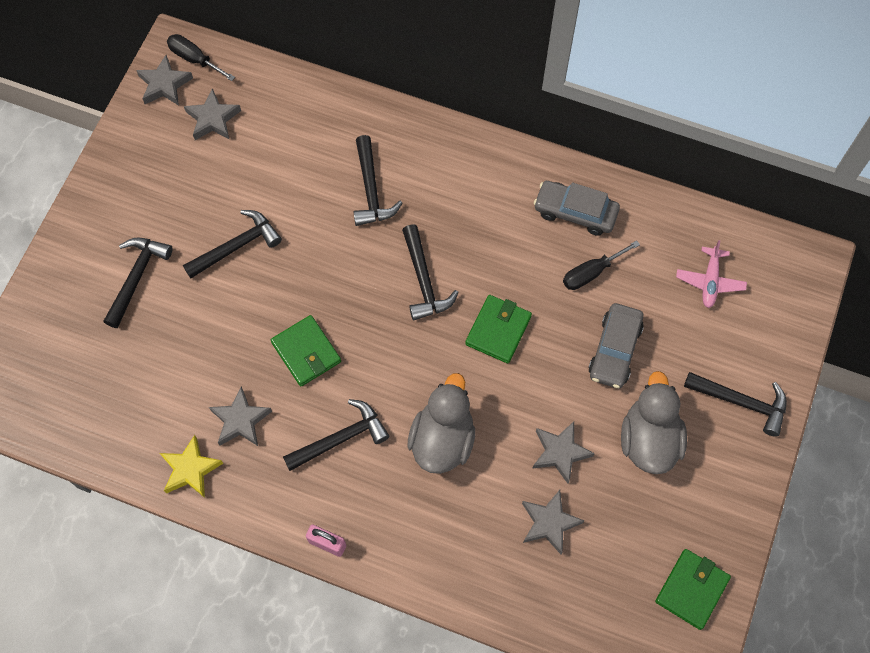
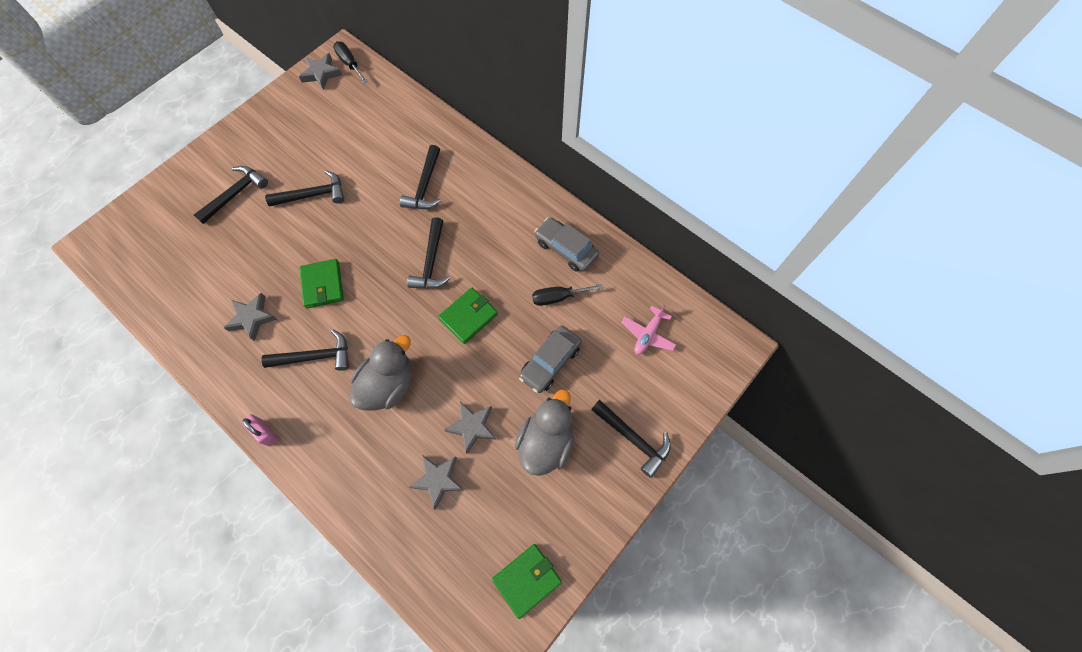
camera: 20 degrees right, 0 degrees up
yellow star [160,435,223,498] -> none
grey star [184,88,241,140] -> none

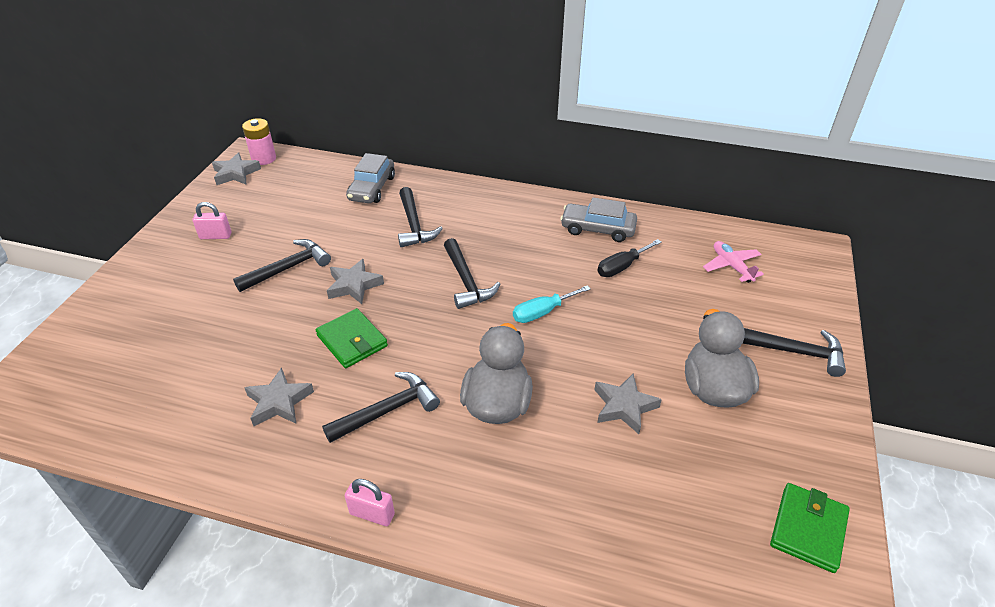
camera: 25 degrees left, 25 degrees down
black hammer [194,166,268,224] -> none
black screwdriver [333,41,368,83] -> pink battery [242,118,276,165]
grey star [409,456,464,510] -> grey star moved to [327,259,384,304]
green wallet [438,287,498,344] -> turquoise screwdriver [513,285,591,323]
grey car [519,325,582,393] -> grey car moved to [346,153,395,203]
pink plane [622,304,676,355] -> pink plane turned 150 degrees clockwise [703,241,764,283]
none -> pink padlock [193,202,231,239]

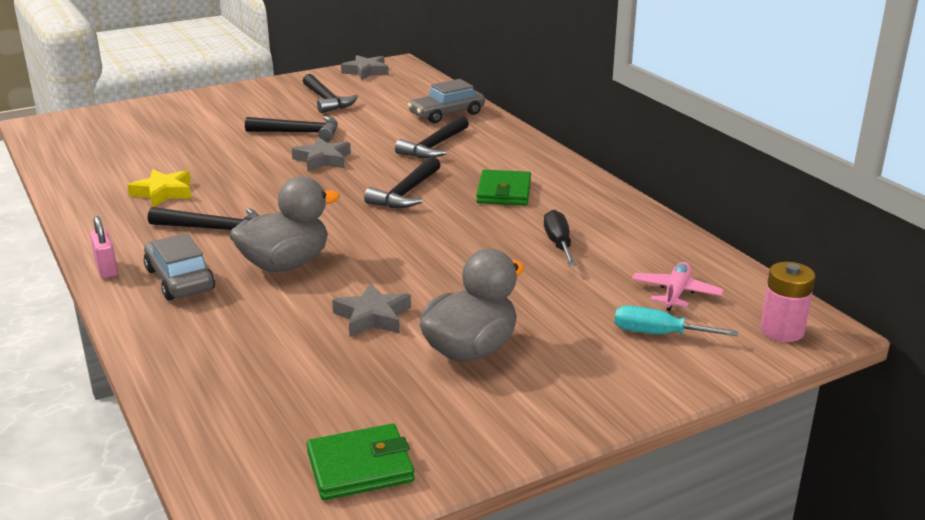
camera: 45 degrees right, 15 degrees down
pink padlock [193,202,231,239] -> none
pink battery [242,118,276,165] -> pink battery moved to [760,262,815,342]
grey star [244,367,314,426] -> yellow star [127,170,191,207]
green wallet [316,308,388,368] -> green wallet moved to [476,170,531,205]
turquoise screwdriver [513,285,591,323] -> turquoise screwdriver moved to [614,305,738,336]
grey car [560,197,637,242] -> grey car moved to [144,234,215,301]
black screwdriver [597,239,661,277] -> black screwdriver turned 75 degrees clockwise [544,210,576,265]
black hammer [742,328,846,377] -> black hammer moved to [303,74,358,113]

